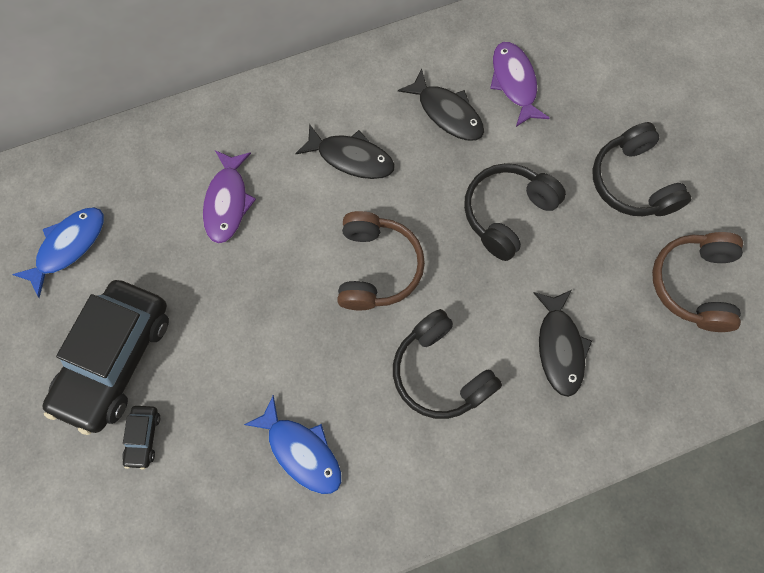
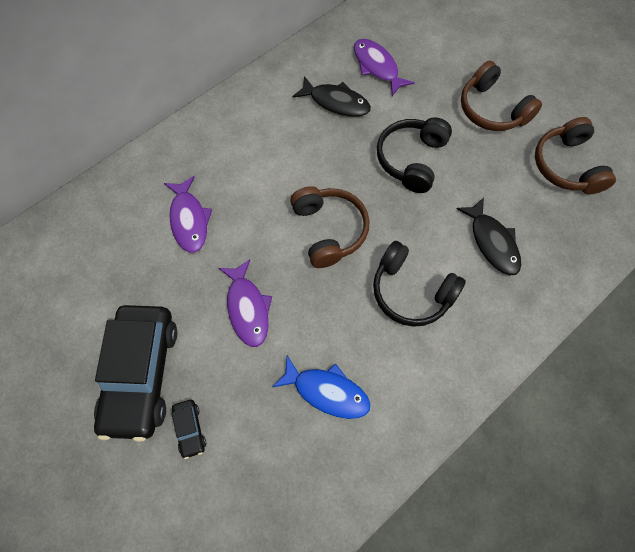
camera: 20 degrees left, 5 degrees down
blue fish [12,207,104,298] -> none
black fish [295,124,395,179] -> none
black headphones [592,122,691,216] -> brown headphones [461,61,542,131]
none -> purple fish [219,259,272,347]

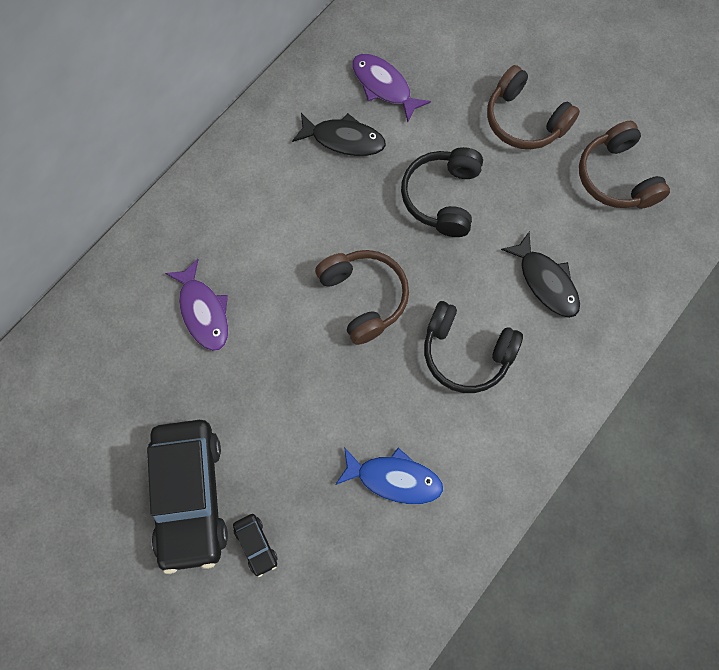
camera: 10 degrees left, 5 degrees up
purple fish [219,259,272,347] -> none

